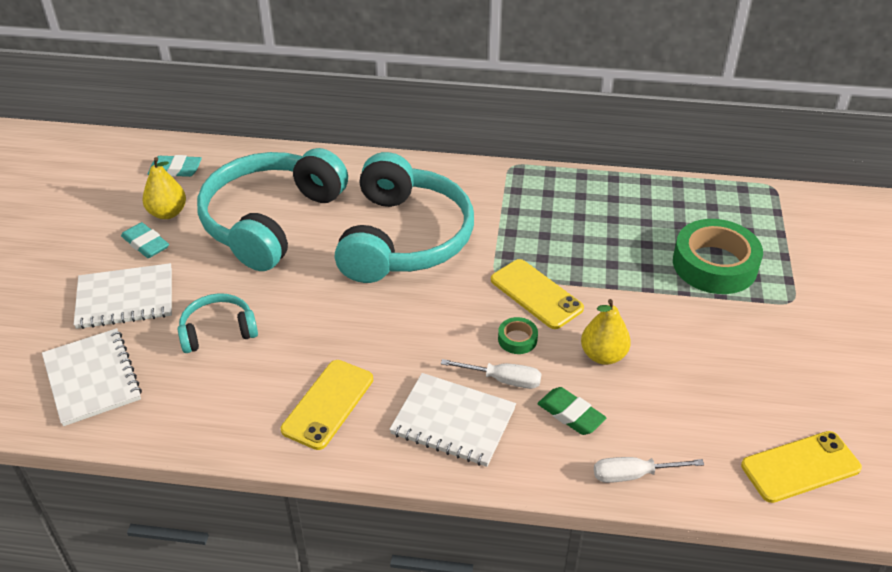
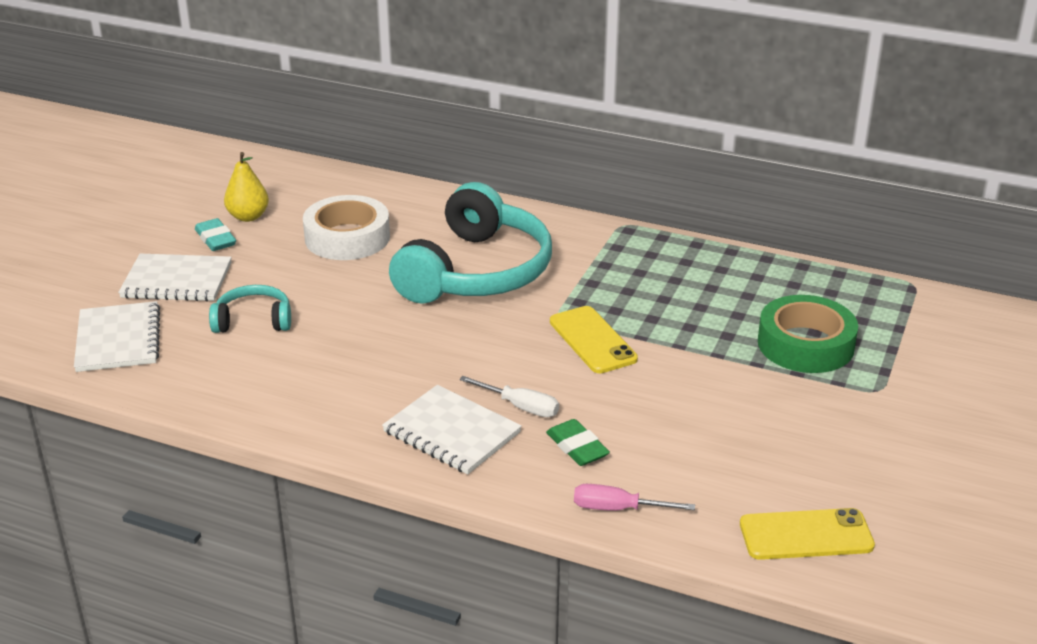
camera: 15 degrees right, 10 degrees down
turquoise eraser [148,155,202,177] -> none
turquoise headphones [197,148,348,271] -> white tape [303,195,390,260]
yellow phone [281,360,373,450] -> none
green tape [498,317,538,354] -> none
yellow pear [581,299,631,365] -> none
white screwdriver [594,457,704,483] -> pink screwdriver [574,484,695,511]

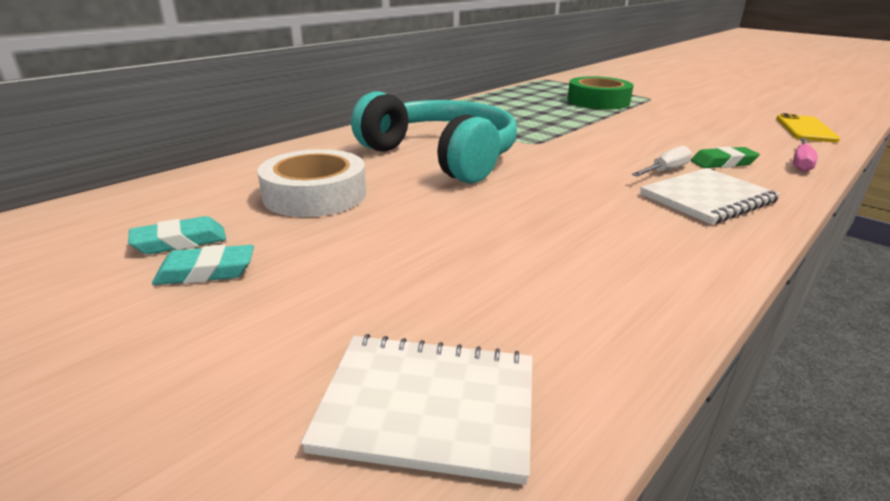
camera: 70 degrees left, 5 degrees down
white notebook [118,254,232,301] -> none
turquoise headphones [209,285,291,333] -> none
yellow pear [224,152,269,222] -> turquoise eraser [128,216,226,254]
yellow phone [550,306,638,373] -> none

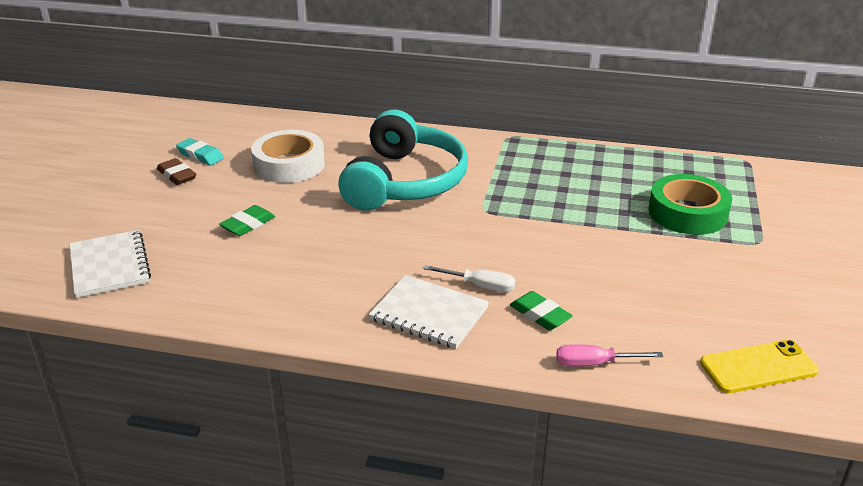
camera: 60 degrees right, 5 degrees up
turquoise eraser [152,245,254,285] -> brown eraser [157,158,197,185]
none -> green eraser [219,205,275,236]

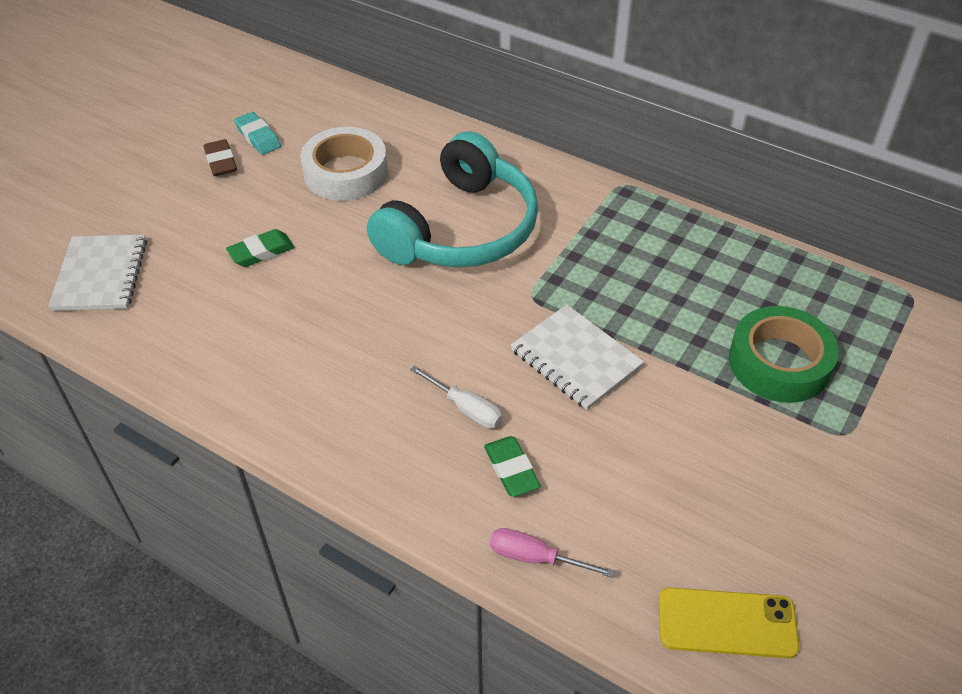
camera: 20 degrees right, 15 degrees up
white notebook [369,275,489,349] -> white notebook moved to [511,305,644,410]

